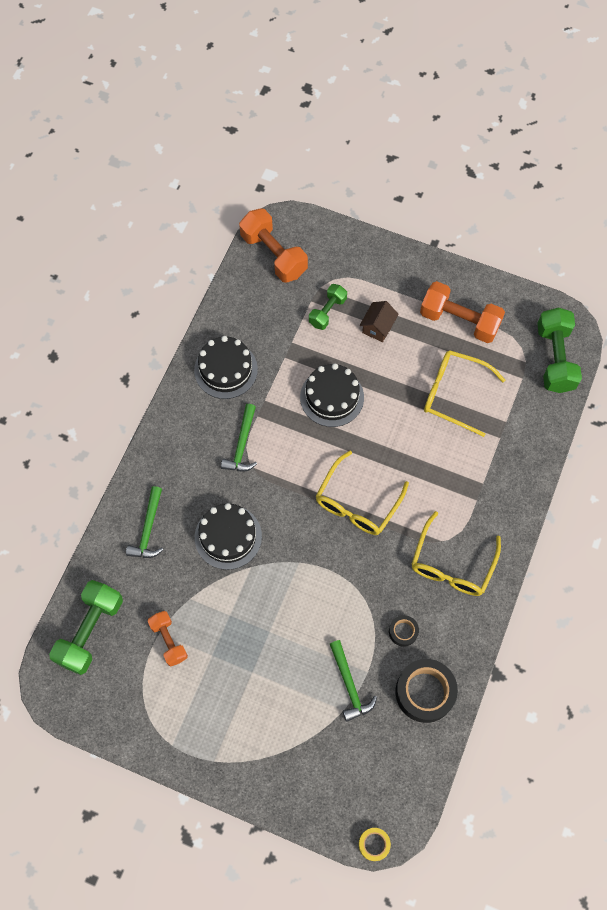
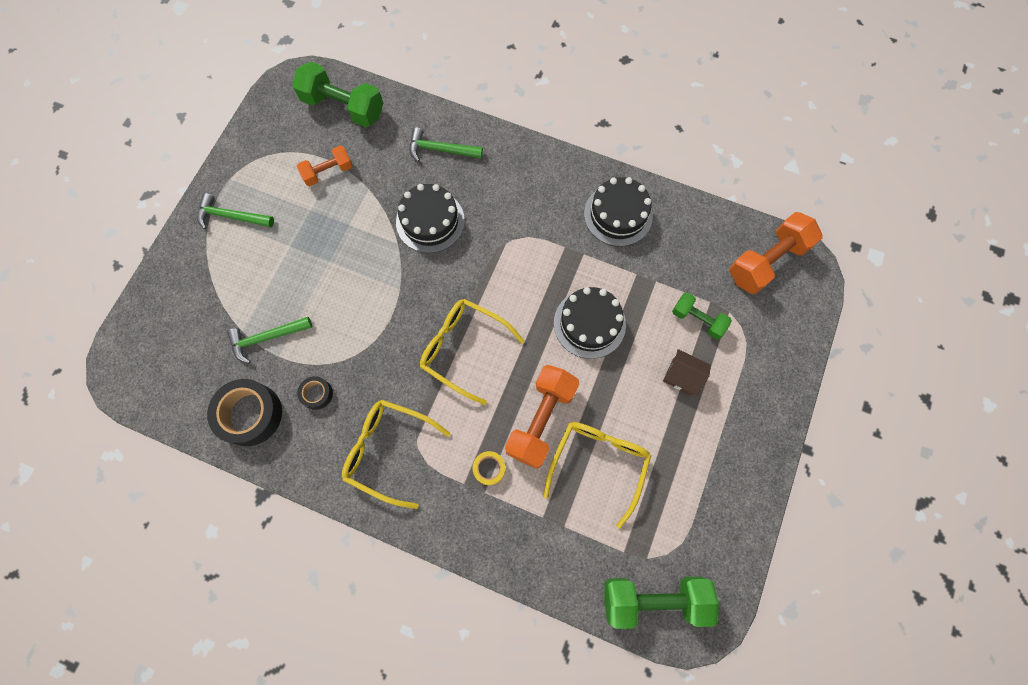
camera: 90 degrees right, 5 degrees up
green hammer [221,404,257,471] -> green hammer moved to [197,193,274,229]
yellow tape [359,828,391,861] -> yellow tape moved to [472,451,506,485]
orange dumbbell [420,281,505,343] -> orange dumbbell moved to [505,365,579,469]

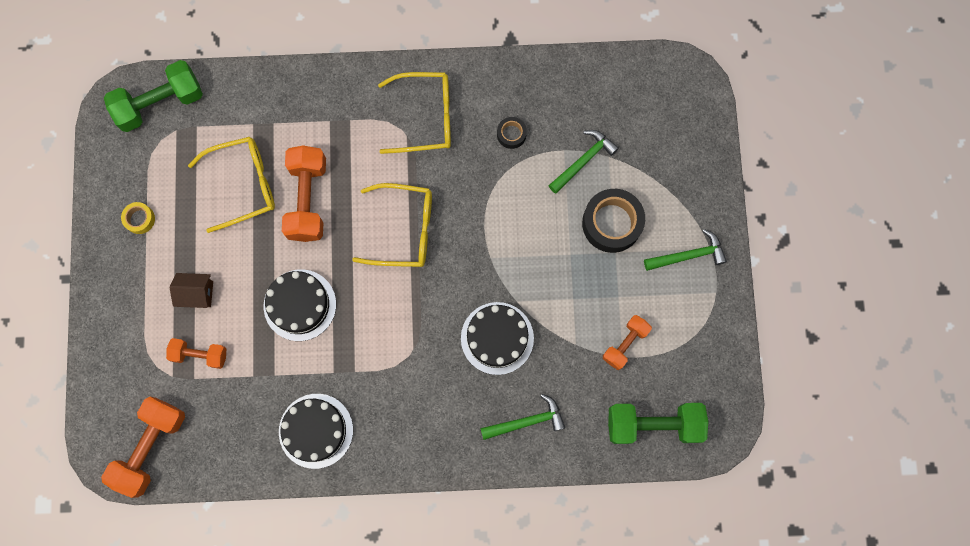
camera: 155 degrees right, 5 degrees up
black tape [207,379,282,446] -> black tape moved to [582,189,645,253]
yellow tape [472,451,506,485] -> yellow tape moved to [121,202,155,234]
yellow glasses [543,422,651,529] -> yellow glasses turned 105 degrees counterclockwise [188,137,275,233]
green dumbbell [672,293,732,339] -> orange dumbbell [166,338,226,369]

